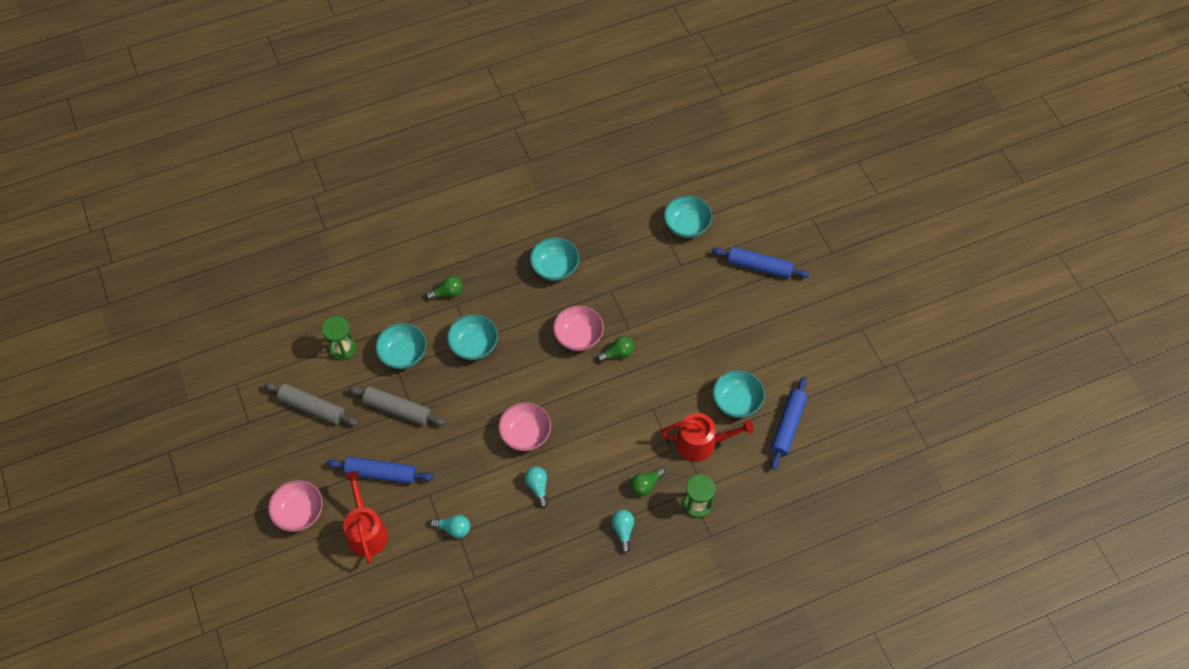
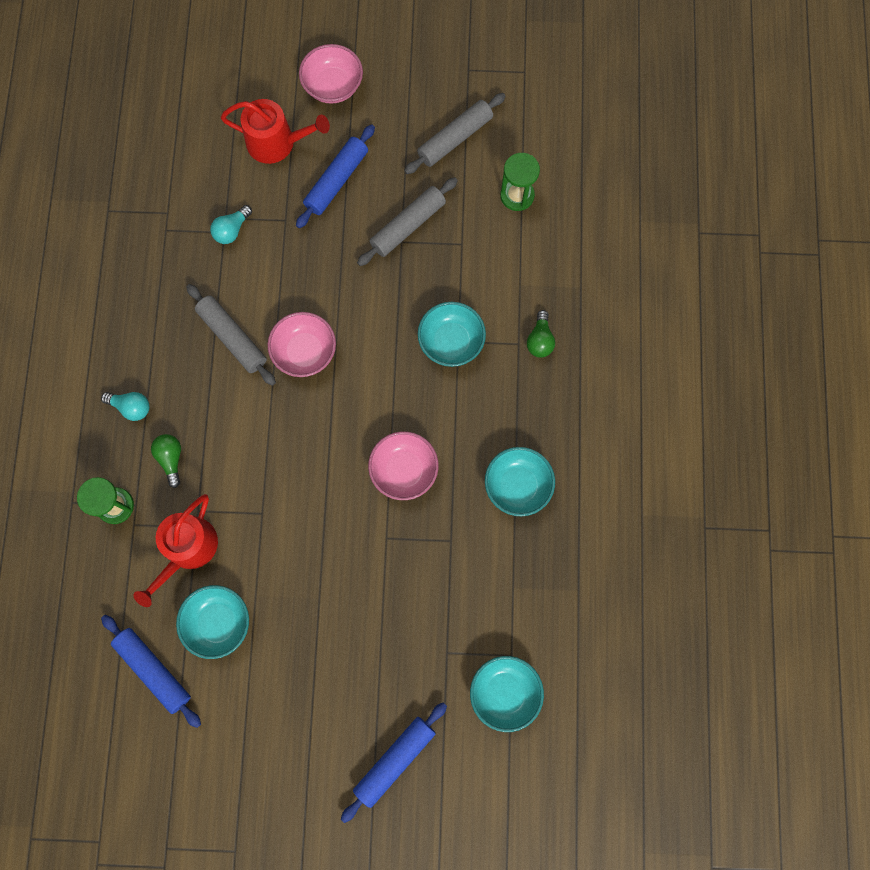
camera: 115 degrees right, 15 degrees up
turquoise bowl [375,323,427,369] -> none
turquoise light bulb [525,466,548,508] -> grey rolling pin [186,284,276,386]
green light bulb [597,336,634,362] -> none

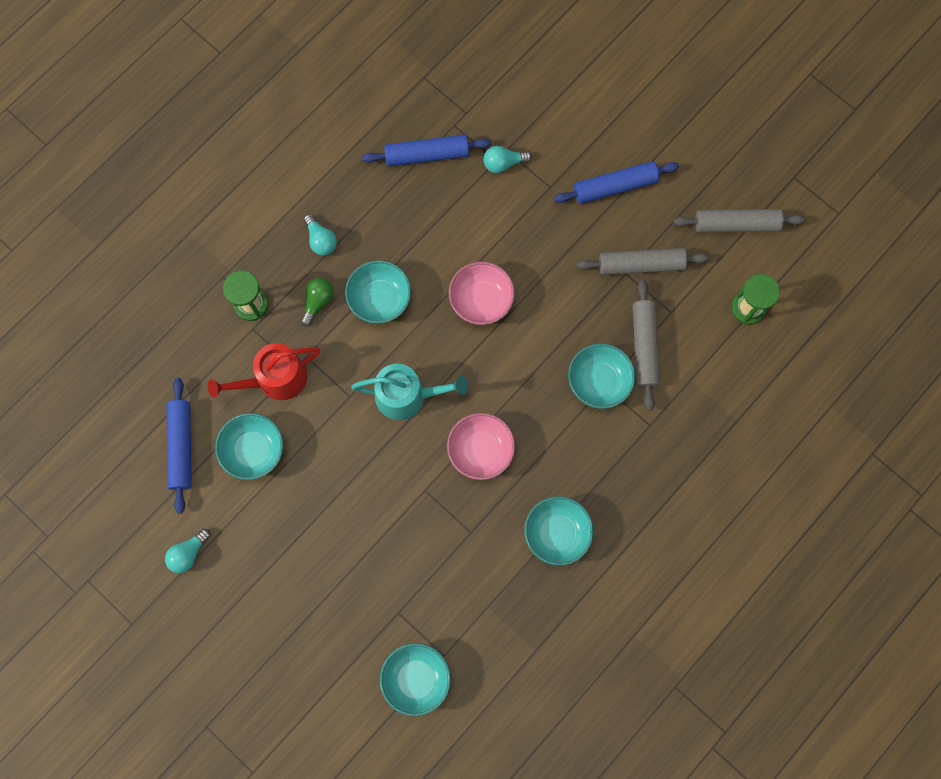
camera: 40 degrees right, 0 degrees up
grey rolling pin [186,284,276,386] -> grey rolling pin moved to [633,279,660,411]
red watering can [221,99,330,164] -> none
pink bowl [299,44,363,104] -> none
blue rolling pin [341,702,447,823] -> blue rolling pin moved to [362,135,491,166]
green light bulb [527,310,555,358] -> none
none -> turquoise light bulb [165,529,211,573]
none -> turquoise bowl [345,260,411,324]
none -> turquoise watering can [351,364,468,420]

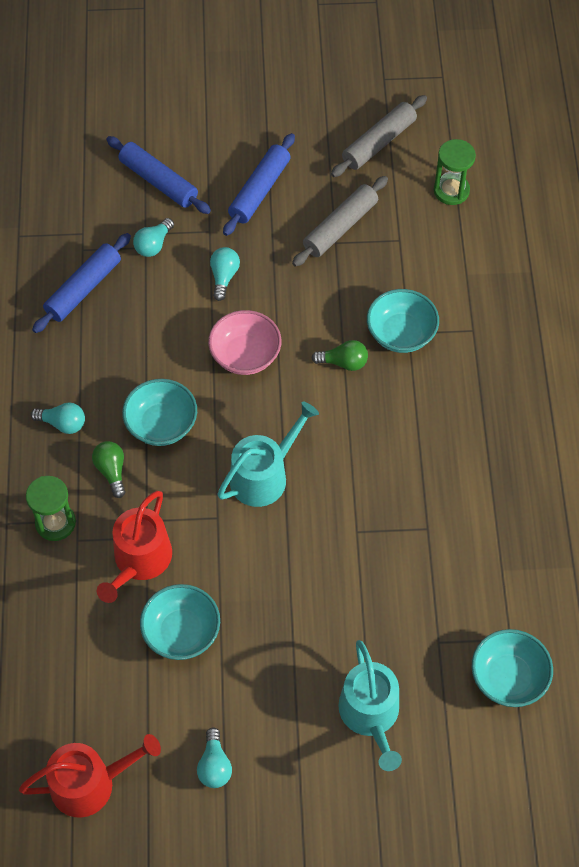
camera: 45 degrees left, 15 degrees down
blue rolling pin [167,378,192,514] -> blue rolling pin moved to [106,136,211,214]
pink bowl [447,413,515,480] -> none
turquoise bowl [524,496,594,566] -> none
grey rolling pin [633,279,660,411] -> none
none -> red watering can [19,734,161,818]
none -> turquoise light bulb [210,247,240,301]
none -> green light bulb [312,340,368,371]
none -> turquoise watering can [338,640,402,771]

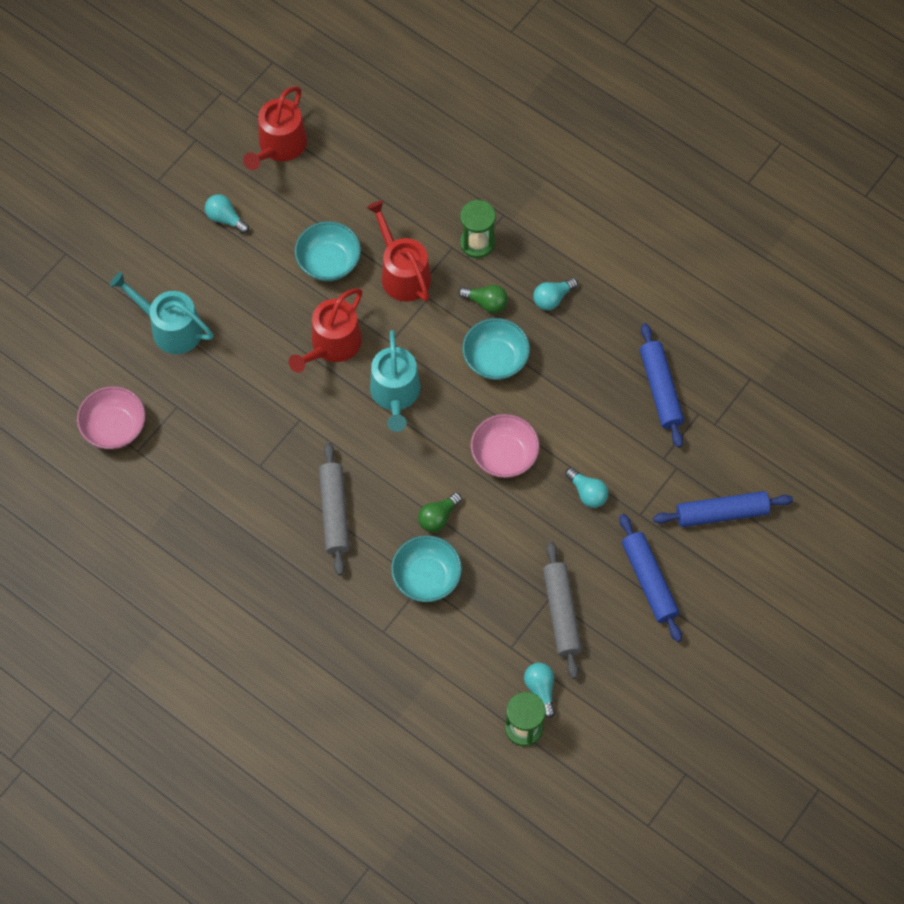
camera: 130 degrees right, 5 degrees up
turquoise light bulb [133,218,174,257] -> turquoise light bulb moved to [524,663,555,718]
grey rolling pin [331,95,427,177] -> grey rolling pin moved to [319,443,350,576]
turquoise bowl [472,629,553,707] -> pink bowl [77,386,146,449]
none -> red watering can [289,288,362,373]

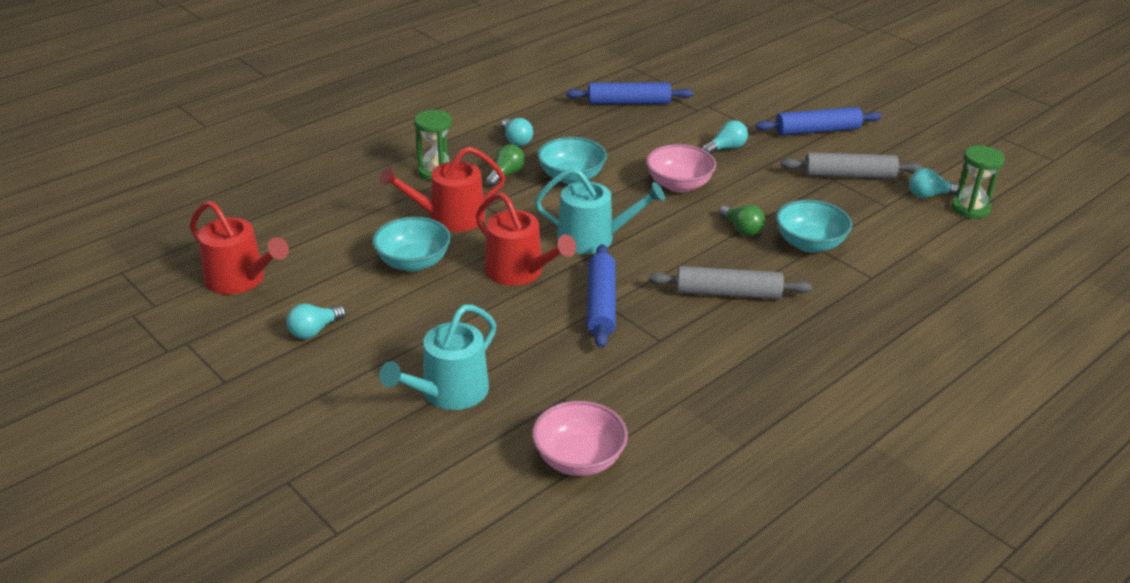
camera: 80 degrees left, 30 degrees down
blue rolling pin [653,491,793,527] -> blue rolling pin moved to [587,244,616,348]

